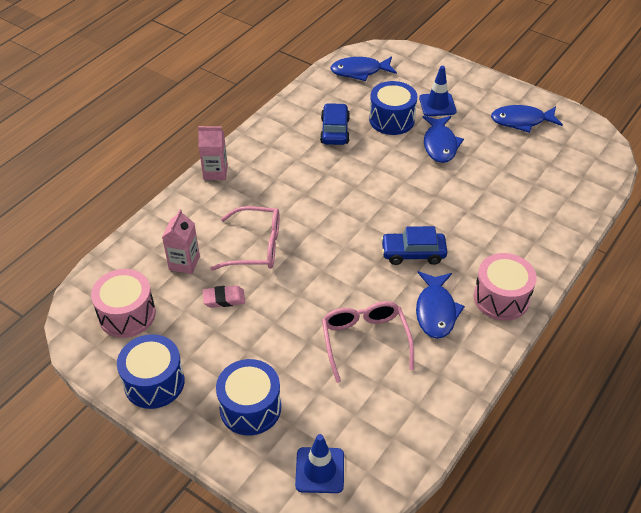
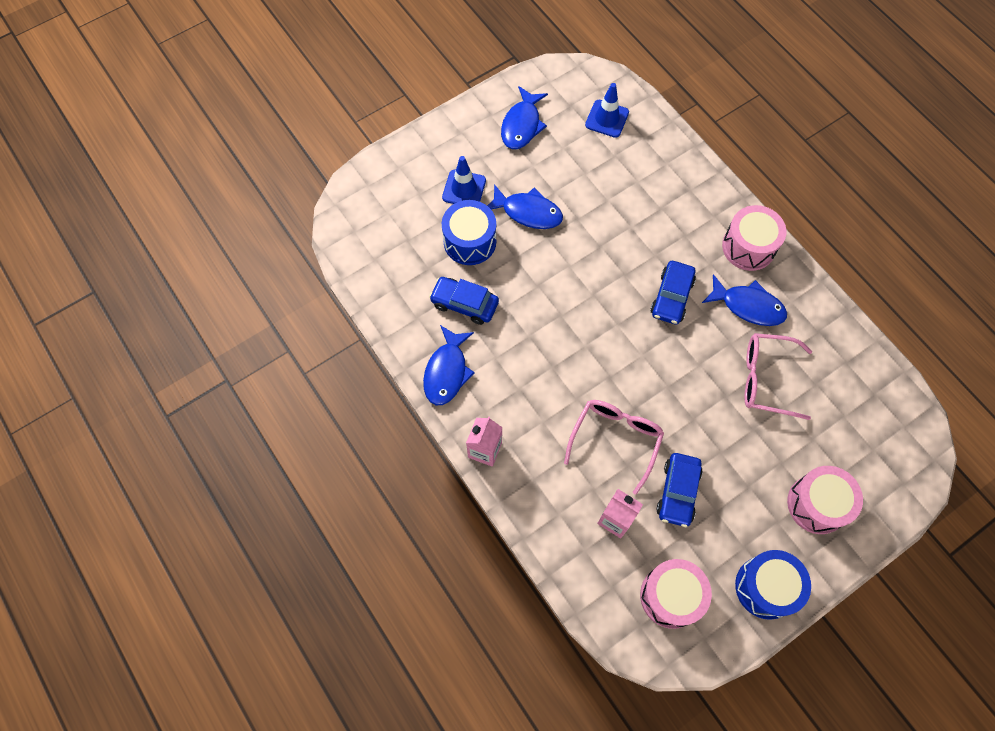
camera: 70 degrees left, 20 degrees up
pink eraser [203,285,245,308] -> blue car [656,453,703,527]
blue drum [216,359,281,436] -> pink drum [787,466,863,534]
blue traffic cone [295,434,344,493] -> blue traffic cone moved to [585,83,629,138]
blue fish [330,56,397,81] -> blue fish moved to [423,325,475,405]

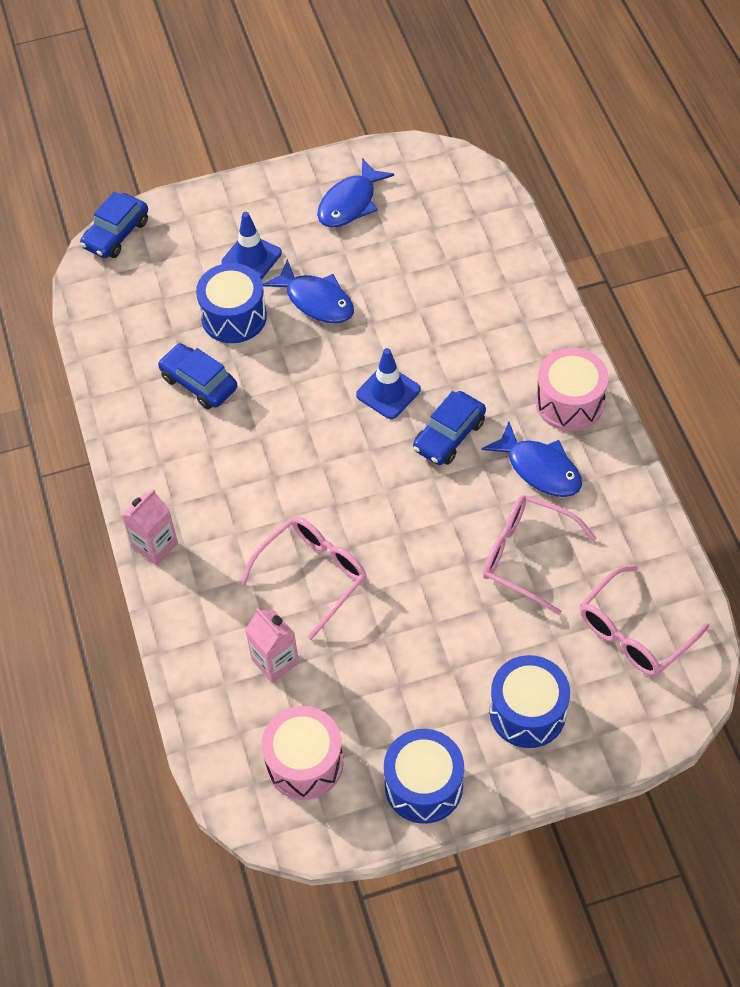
camera: 20 degrees right, 10 degrees down
blue fish [423,325,475,405] -> none
blue traffic cone [585,83,629,138] -> blue traffic cone moved to [356,348,421,419]
blue car [656,453,703,527] -> blue car moved to [80,191,148,258]
pink drum [787,466,863,534] -> blue drum [489,655,570,748]
none -> pink glasses [580,565,709,676]

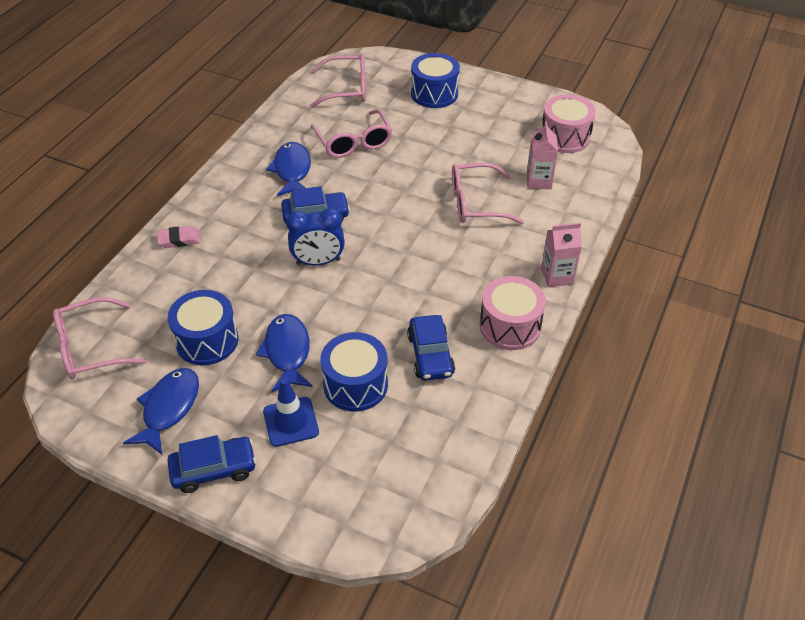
camera: 140 degrees left, 10 degrees down
blue car [80,191,148,258] -> blue car moved to [167,435,256,493]
blue fish [317,158,394,228] -> blue fish turned 60 degrees counterclockwise [123,368,199,455]
blue traffic cone [356,348,421,419] -> blue clock [286,208,345,265]
blue drum [384,729,464,824] -> blue drum moved to [167,290,238,365]
pink drum [536,348,609,431] -> pink drum moved to [480,276,546,350]
none -> pink glasses [53,297,146,379]
none -> pink eraser [157,226,201,248]

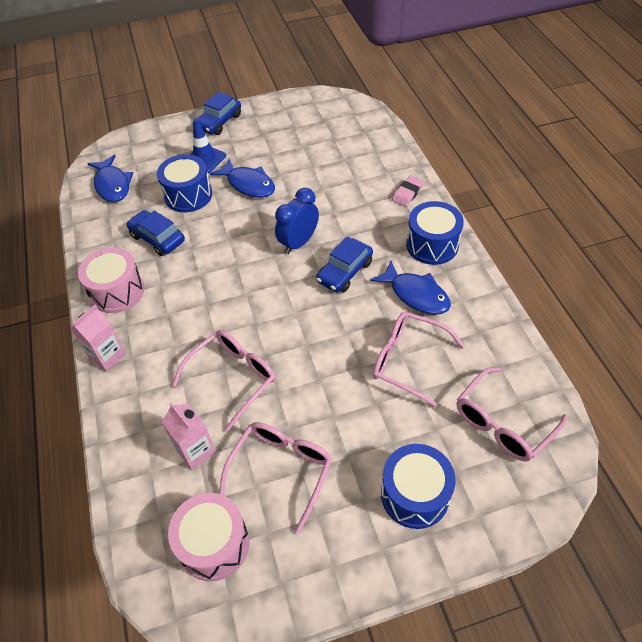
camera: 140 degrees right, 5 degrees up
pink glasses [53,297,146,379] -> pink glasses moved to [219,422,332,534]
blue fish [123,368,199,455] -> blue fish moved to [87,155,133,202]
blue drum [167,290,238,365] -> blue drum moved to [406,201,464,265]

